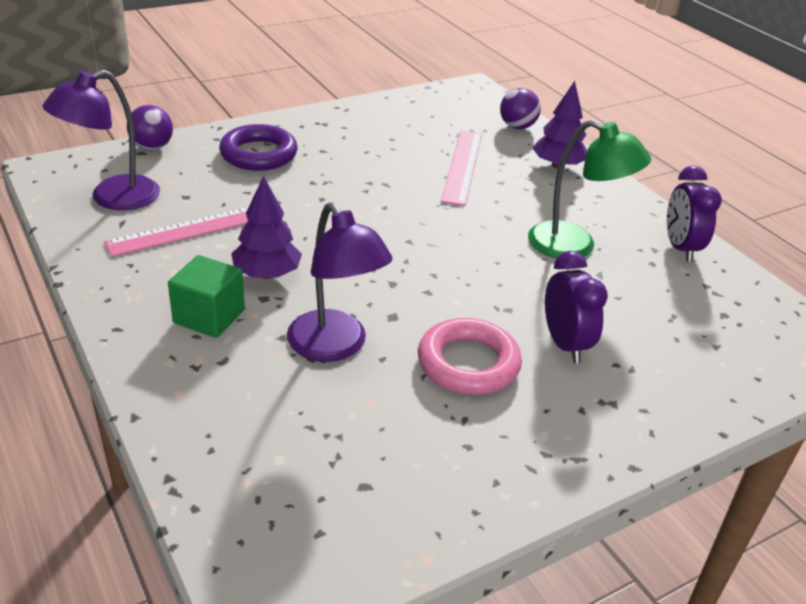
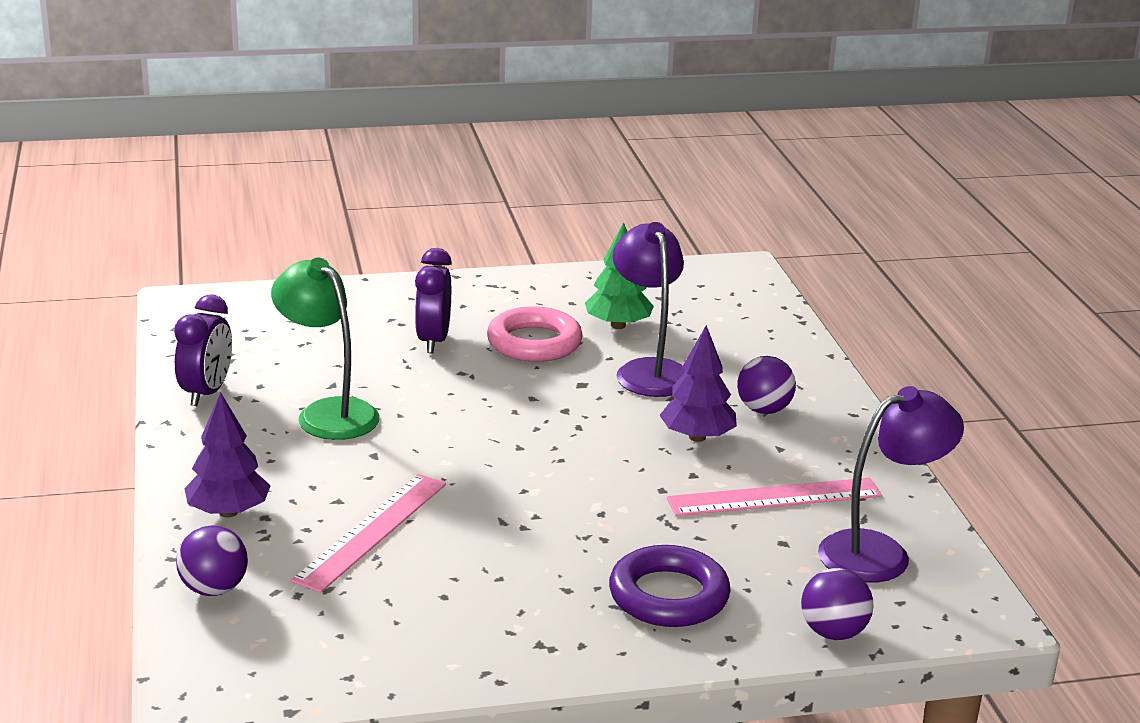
camera: 160 degrees left, 10 degrees down
green cube [168,255,245,338] -> purple ball [737,356,796,414]
none -> green tree [585,222,654,329]

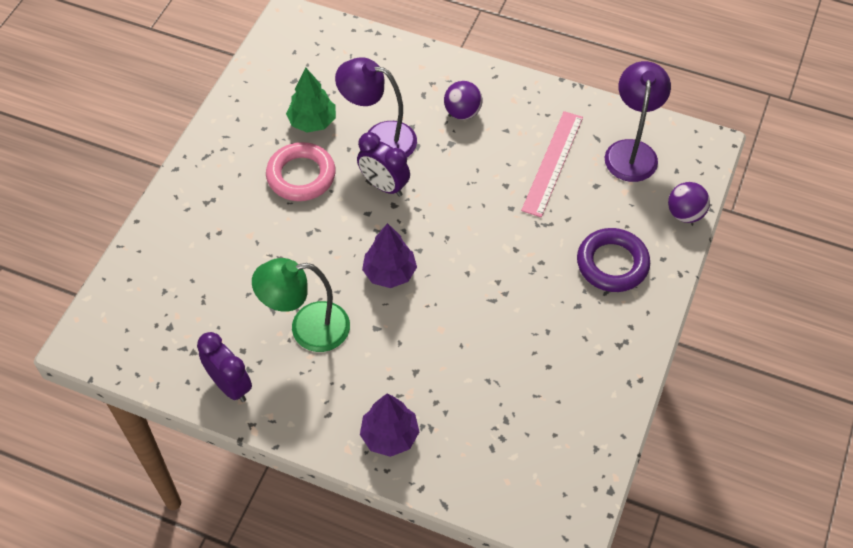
camera: 55 degrees left, 30 degrees up
purple ball [176,525,248,596] -> none
pink ruler [291,474,446,593] -> none
purple clock [415,248,452,353] -> purple clock moved to [357,132,410,197]
purple tree [660,325,737,442] -> purple tree moved to [362,223,417,288]

